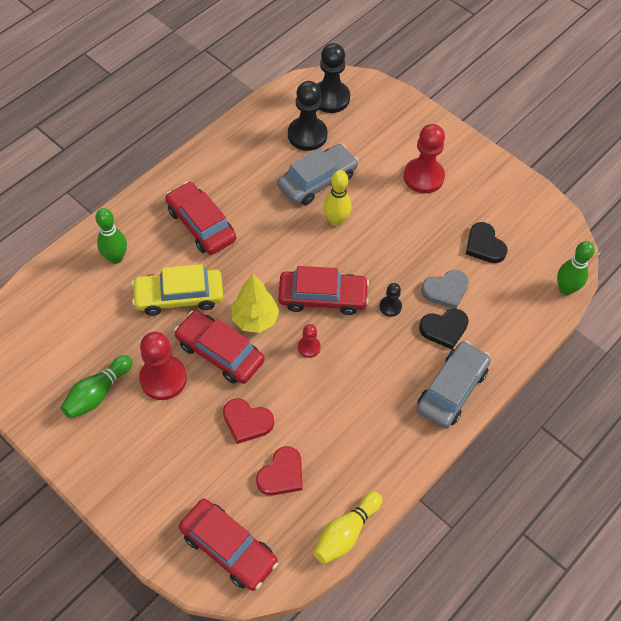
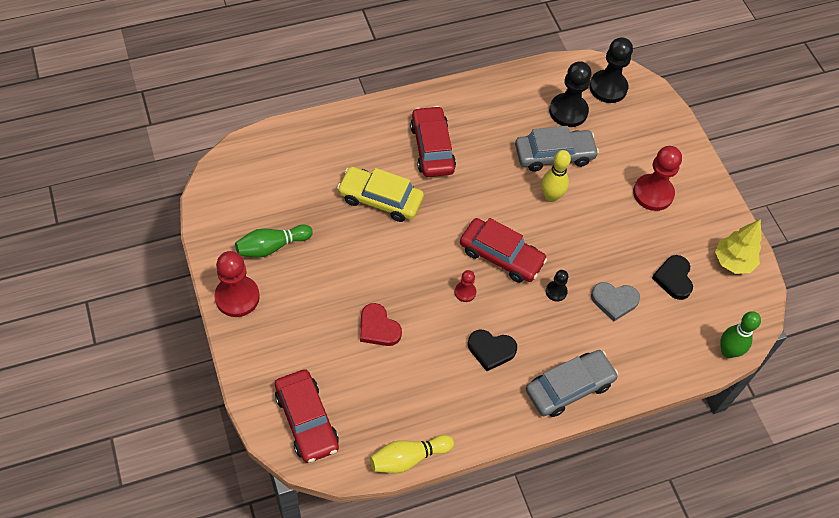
camera: 25 degrees right, 0 degrees up
green bowling pin [95,208,127,264] -> none
red pawn [139,332,187,400] -> red pawn moved to [214,251,260,317]
red car [174,310,265,384] -> none
yellow tree [232,274,279,333] -> yellow tree moved to [715,219,762,274]
red heart [256,446,302,496] -> none
black heart [419,309,469,349] -> black heart moved to [468,330,517,371]

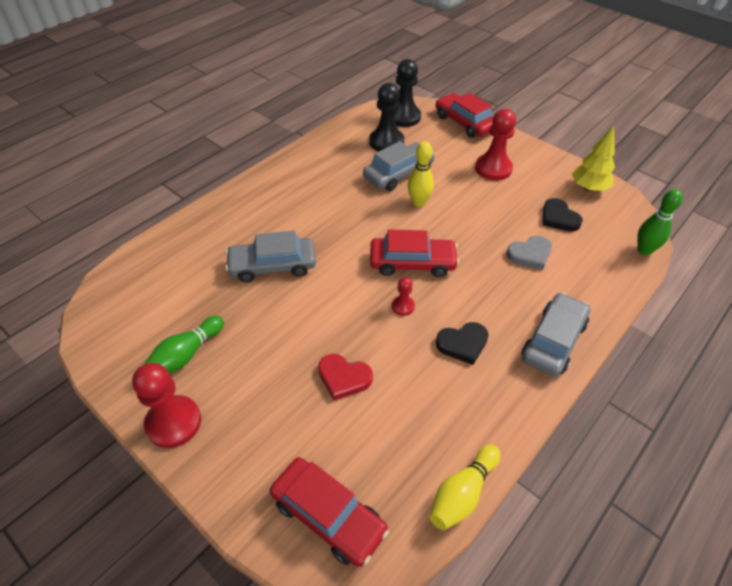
camera: 25 degrees left, 10 degrees down
yellow car [337,167,424,222] -> grey car [225,230,316,282]
red car [410,106,456,177] -> red car moved to [435,93,493,138]
black pawn [546,270,569,302] -> none

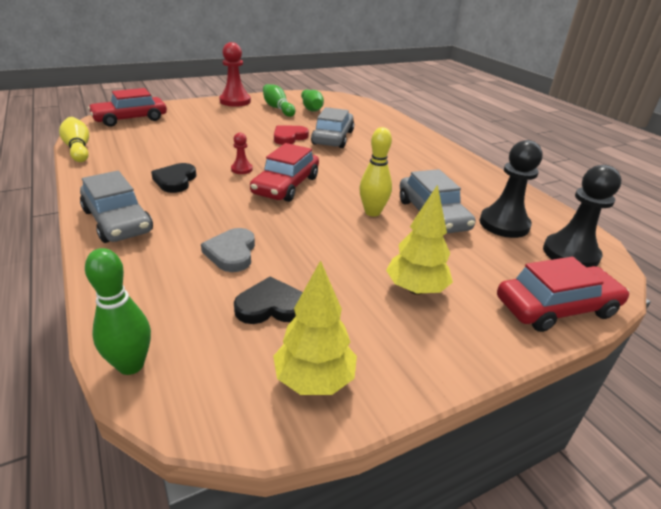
camera: 110 degrees right, 15 degrees down
red heart [318,354,373,400] -> red heart moved to [274,126,309,145]
red pawn [475,109,516,181] -> yellow tree [386,184,453,295]
none -> green bowling pin [301,89,324,112]

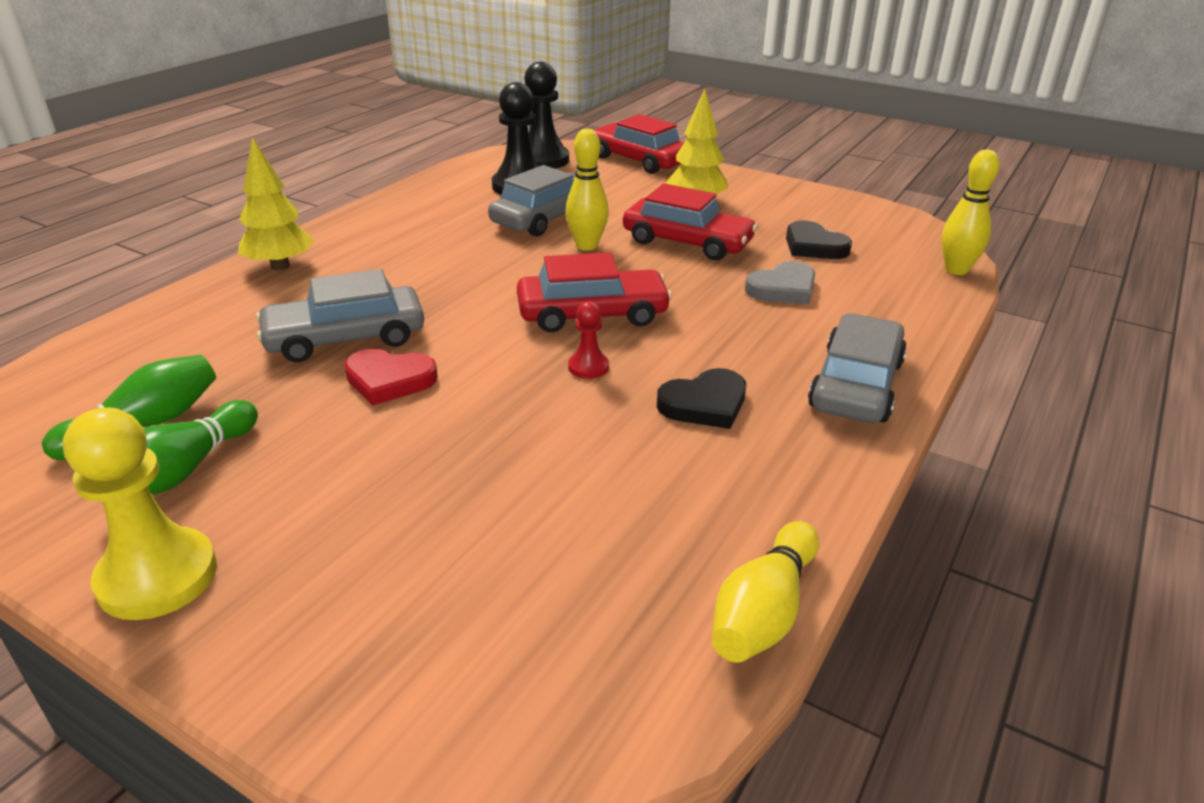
camera: 120 degrees left, 0 degrees up
green bowling pin [85,248,151,375] -> yellow bowling pin [941,149,999,275]
red car [88,88,167,127] -> red car moved to [623,183,758,260]
red pawn [219,42,251,107] -> yellow pawn [63,408,217,620]
yellow tree [273,260,357,395] -> yellow tree moved to [238,137,314,270]

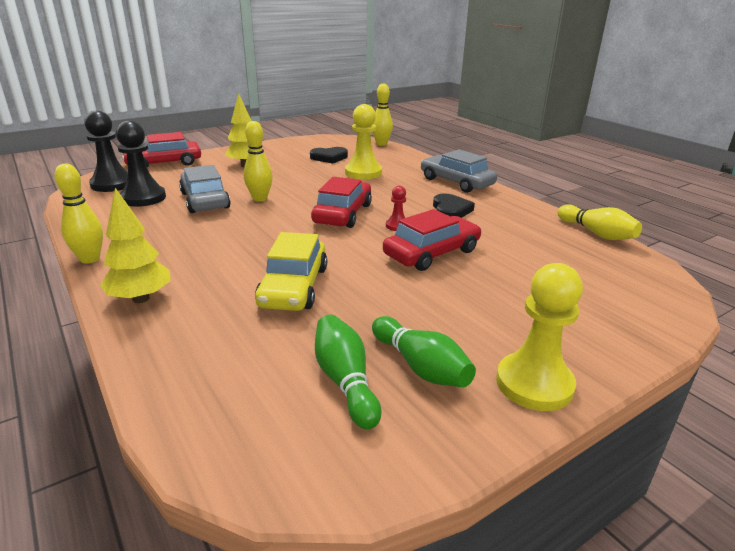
camera: 65 degrees left, 5 degrees down
grey car [256,269,424,362] -> yellow car [255,232,327,311]
red heart [344,349,438,405] -> none
red car [623,183,758,260] -> red car moved to [383,209,481,271]
grey heart [745,261,815,304] -> yellow pawn [345,104,382,179]
none -> yellow bowling pin [54,164,103,264]

